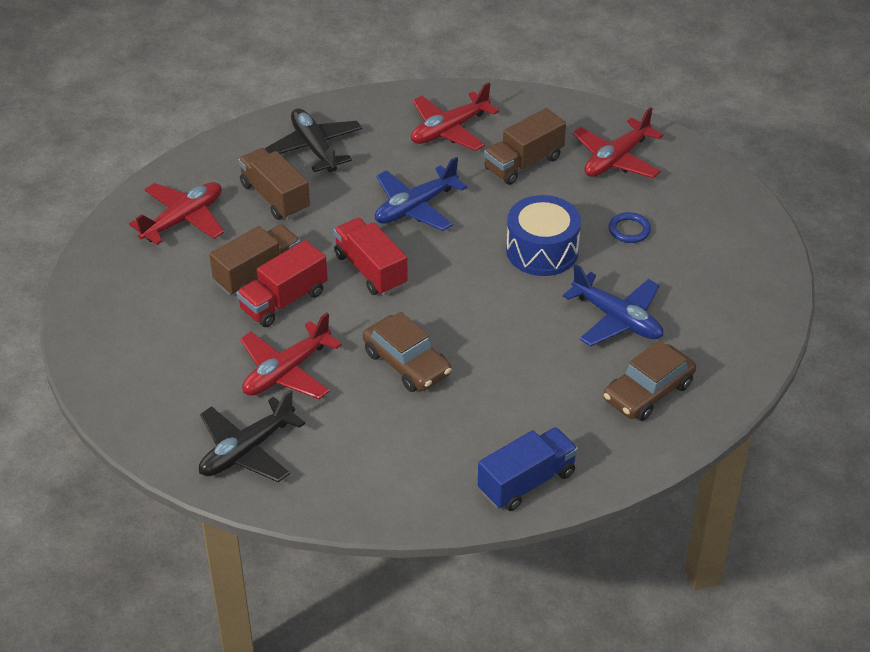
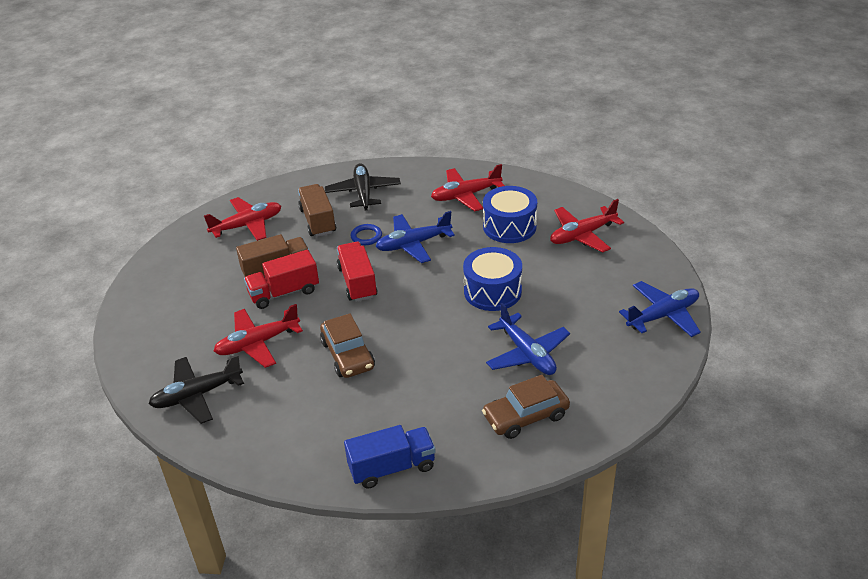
camera: 20 degrees right, 5 degrees down
brown truck [484,108,566,185] -> blue drum [483,186,537,243]
blue ring [609,212,651,243] -> blue ring moved to [351,224,382,245]
none -> blue plane [619,281,701,337]

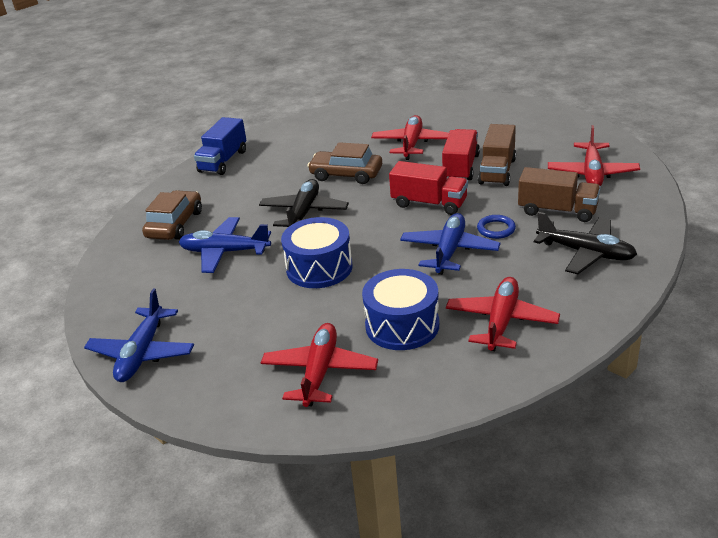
camera: 130 degrees right, 5 degrees down
black plane [149,355,244,424] -> black plane moved to [259,179,349,227]

